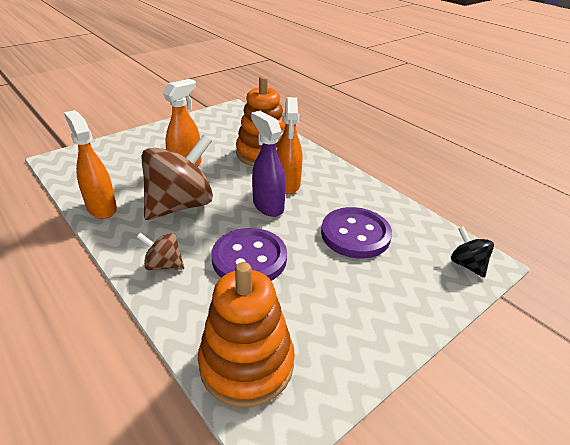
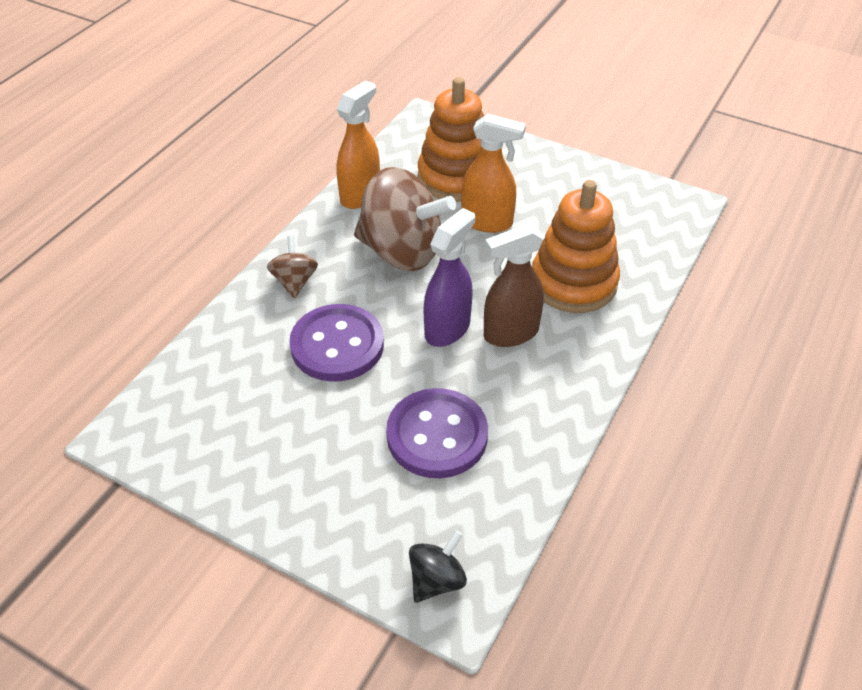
camera: 70 degrees right, 10 degrees up
orange stacking toy [198,262,295,408] -> orange stacking toy moved to [418,77,484,202]
orange spray bottle [277,97,302,194] -> brown spray bottle [484,224,544,347]

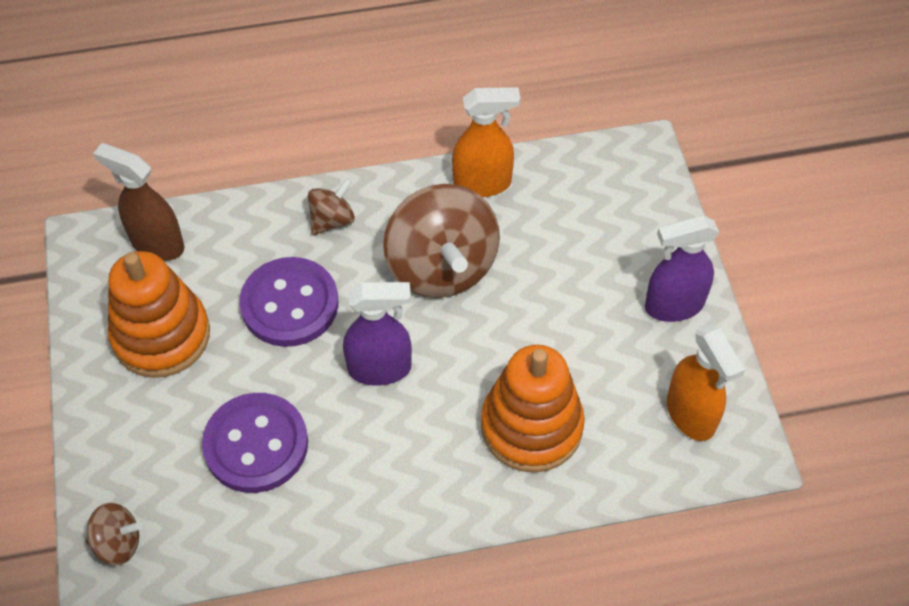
camera: 50 degrees right, 10 degrees up
black spinning top [409,530,467,603] -> brown spinning top [86,503,143,565]
orange stacking toy [418,77,484,202] -> orange stacking toy moved to [108,251,210,378]
orange spray bottle [461,114,526,233] -> orange spray bottle moved to [667,324,745,441]
brown spray bottle [484,224,544,347] -> brown spray bottle moved to [93,143,184,261]
none -> purple spray bottle [645,215,719,322]

